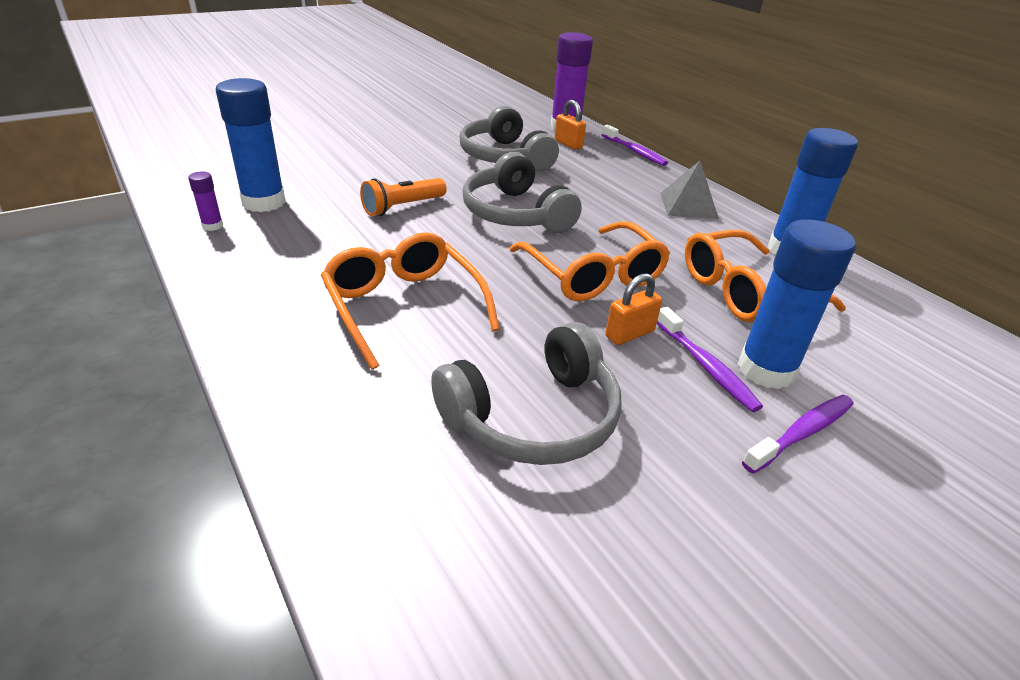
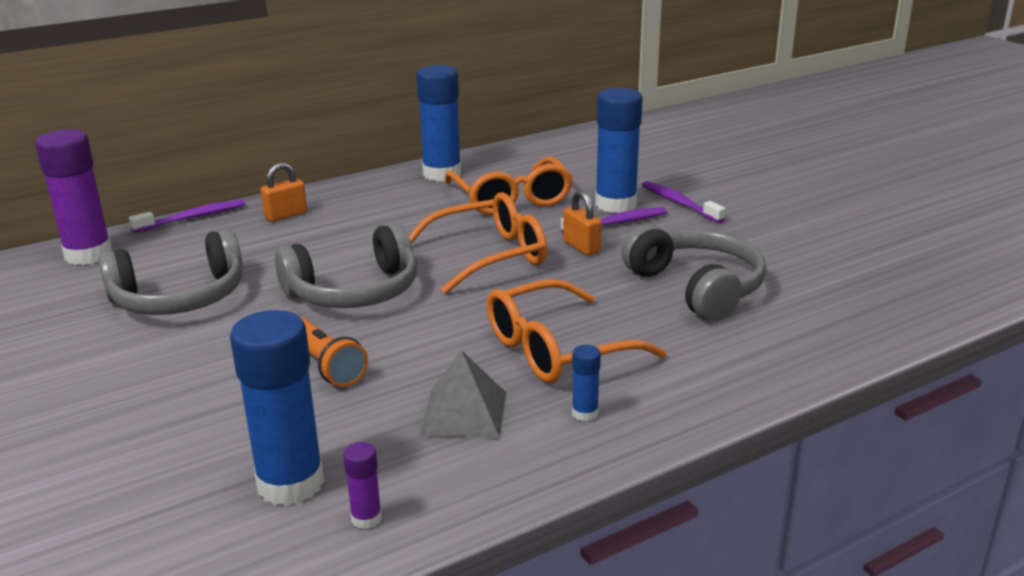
camera: 85 degrees left, 10 degrees down
orange padlock [554,100,586,150] -> orange padlock moved to [261,163,307,222]
grey pyramid [660,161,719,219] -> grey pyramid moved to [420,350,506,438]
none -> blue glue stick [572,345,601,421]

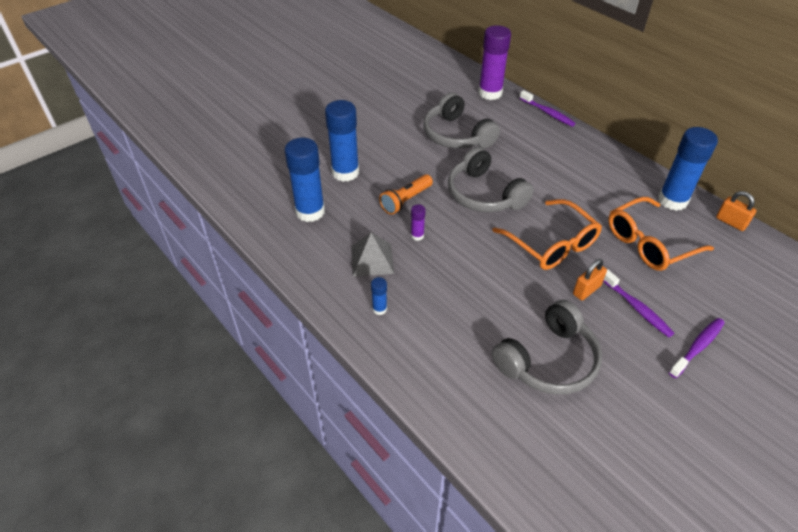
camera: 80 degrees right, 20 degrees up
orange padlock [261,163,307,222] -> orange padlock moved to [716,191,757,231]
purple glue stick [343,442,382,529] -> purple glue stick moved to [411,204,426,241]
orange glasses [487,279,666,383] -> none
blue glue stick [595,88,643,213] -> blue glue stick moved to [325,100,359,182]

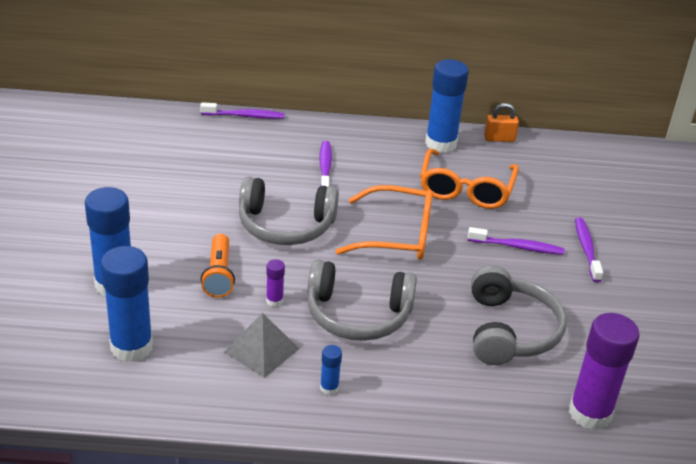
camera: 50 degrees left, 10 degrees down
grey headphones [423,93,500,149] -> grey headphones moved to [307,260,417,341]
purple glue stick [478,25,511,100] -> purple glue stick moved to [569,313,640,430]
orange padlock [573,259,607,301] -> none
none -> purple toothbrush [319,141,332,187]

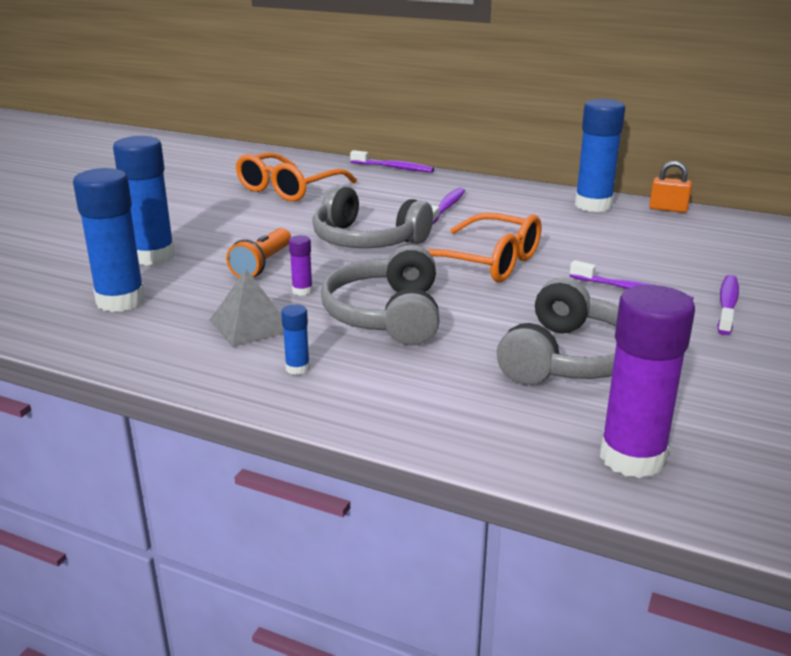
camera: 25 degrees right, 10 degrees down
grey headphones [307,260,417,341] -> grey headphones turned 60 degrees clockwise [321,245,440,346]
orange glasses [420,148,519,209] -> orange glasses moved to [235,152,357,202]

